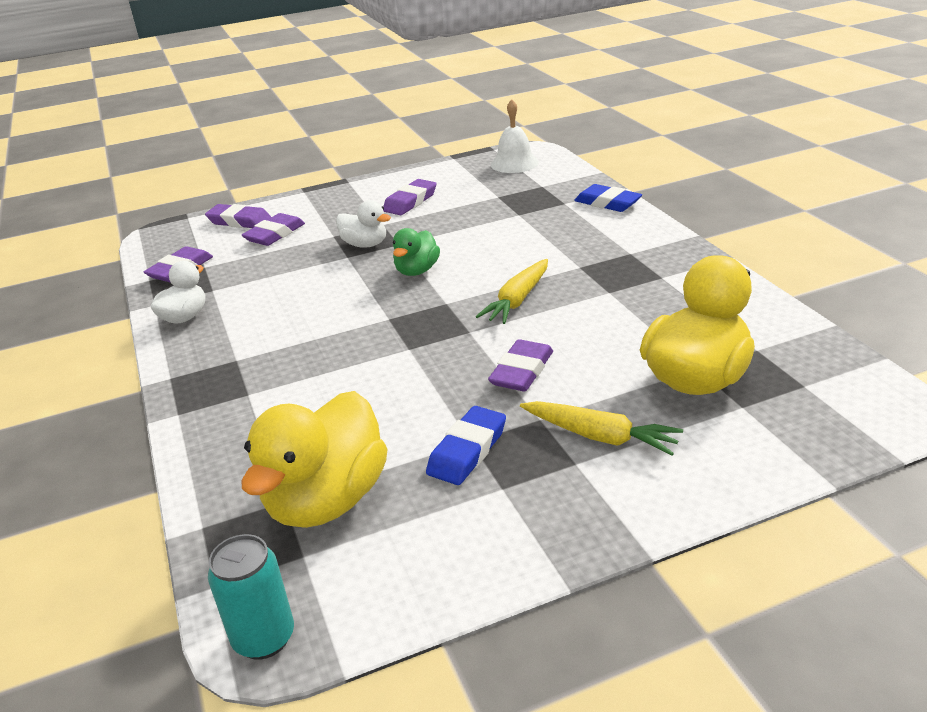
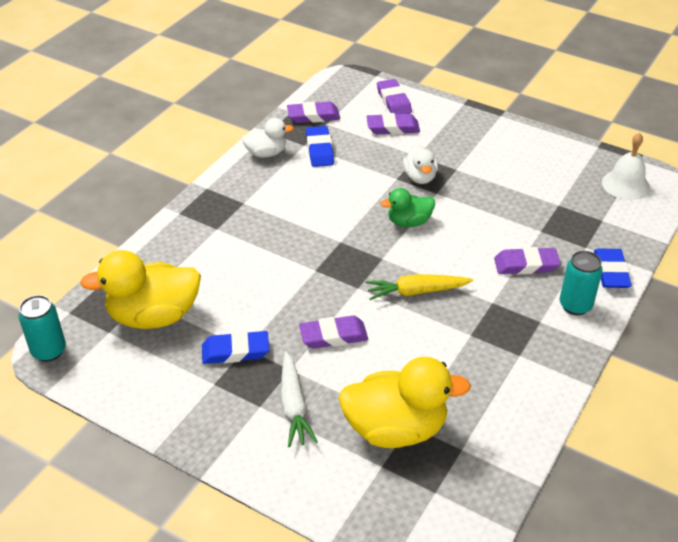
camera: 50 degrees right, 10 degrees up
purple eraser [383,179,436,215] -> purple eraser moved to [494,247,560,274]
yellow carrot [520,401,683,456] -> white carrot [281,351,318,447]
none -> blue eraser [306,126,334,167]
none -> turquoise can [559,251,603,315]

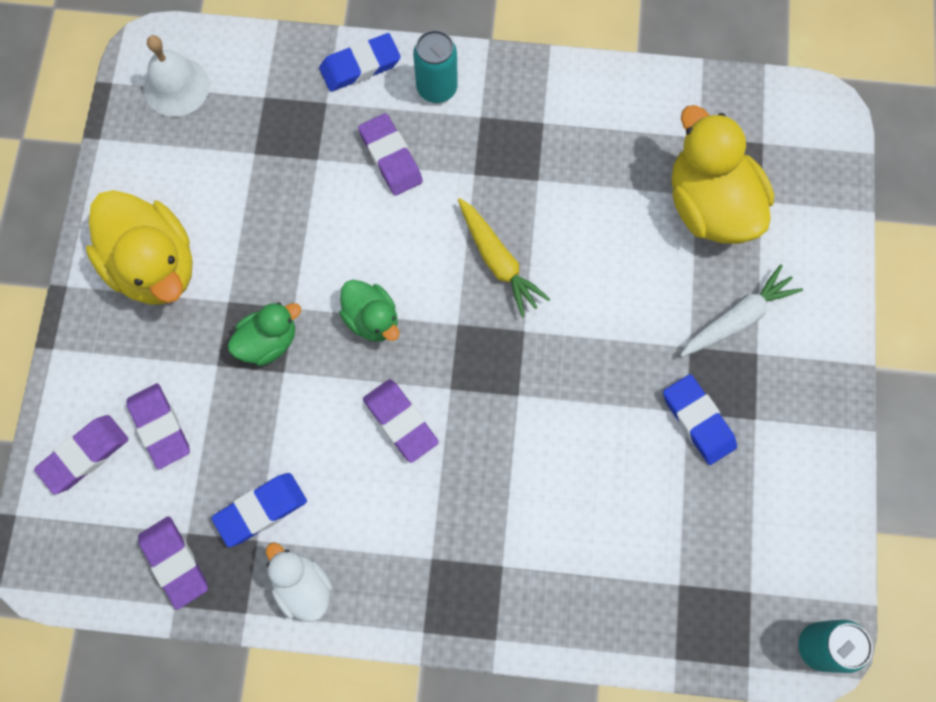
camera: 115 degrees left, 30 degrees up
yellow duck [80,250,201,329] -> yellow duck moved to [86,190,192,305]
purple eraser [299,316,368,349] -> purple eraser moved to [363,379,439,463]
white duck [403,144,438,184] -> green duck [228,302,301,366]

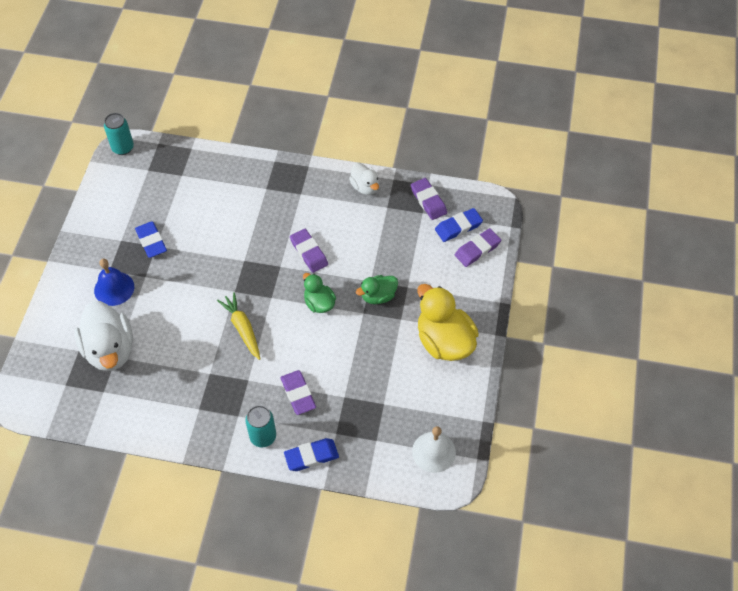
camera: 175 degrees left, 15 degrees down
purple eraser [127,383,190,469] -> none
blue eraser [212,473,307,547] -> blue eraser moved to [435,208,483,242]
yellow duck [672,105,774,244] -> white duck [75,301,133,371]
white carrot [680,264,803,357] -> blue bell [94,259,134,306]

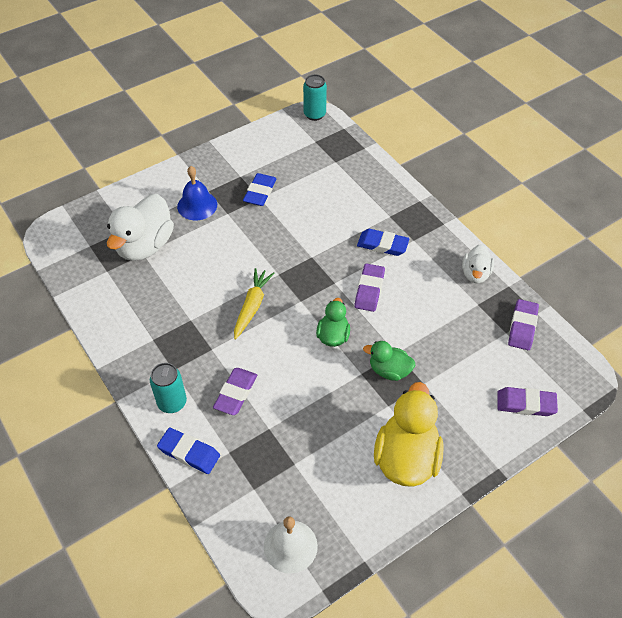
camera: 45 degrees right, 5 degrees down
blue eraser [435,208,483,242] -> blue eraser moved to [357,229,410,256]

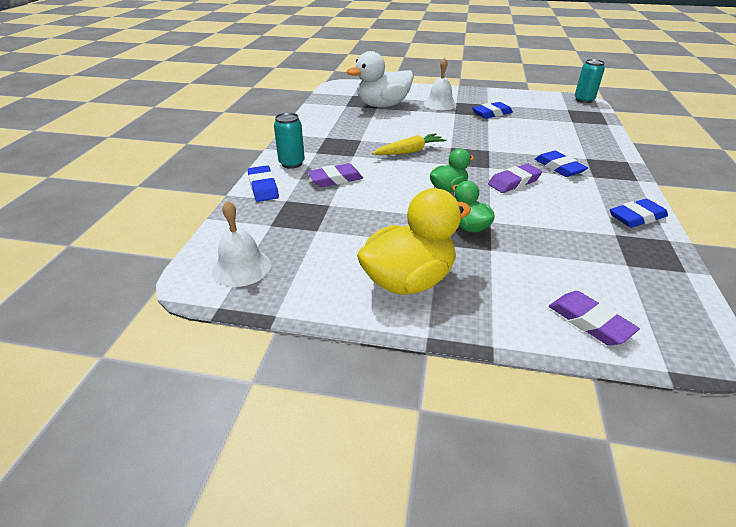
camera: 45 degrees right, 15 degrees down
blue bell [177,166,217,220] -> white bell [424,58,457,110]
white duck [462,244,494,283] -> blue eraser [610,199,668,228]
purple eraser [508,299,539,350] -> none

